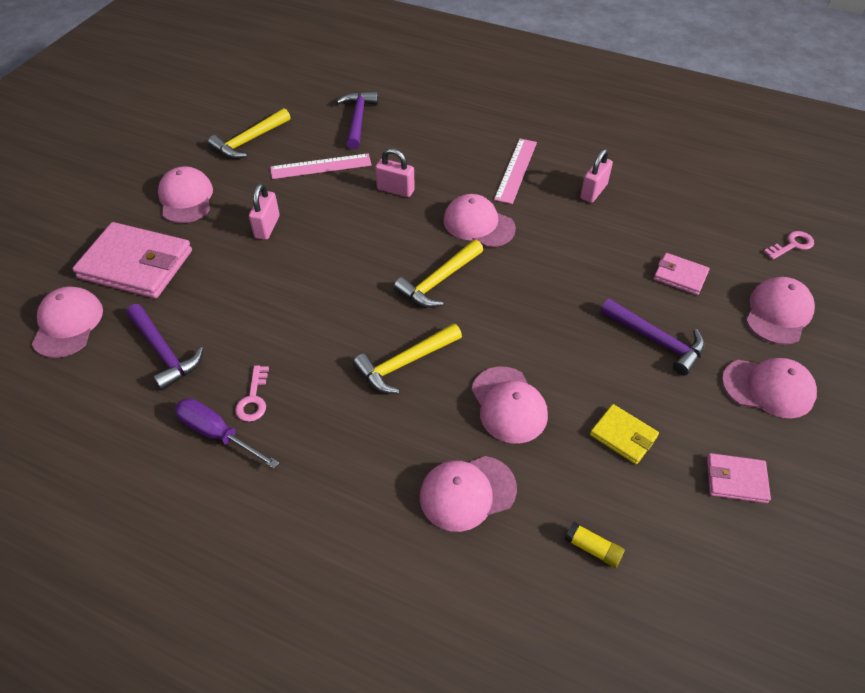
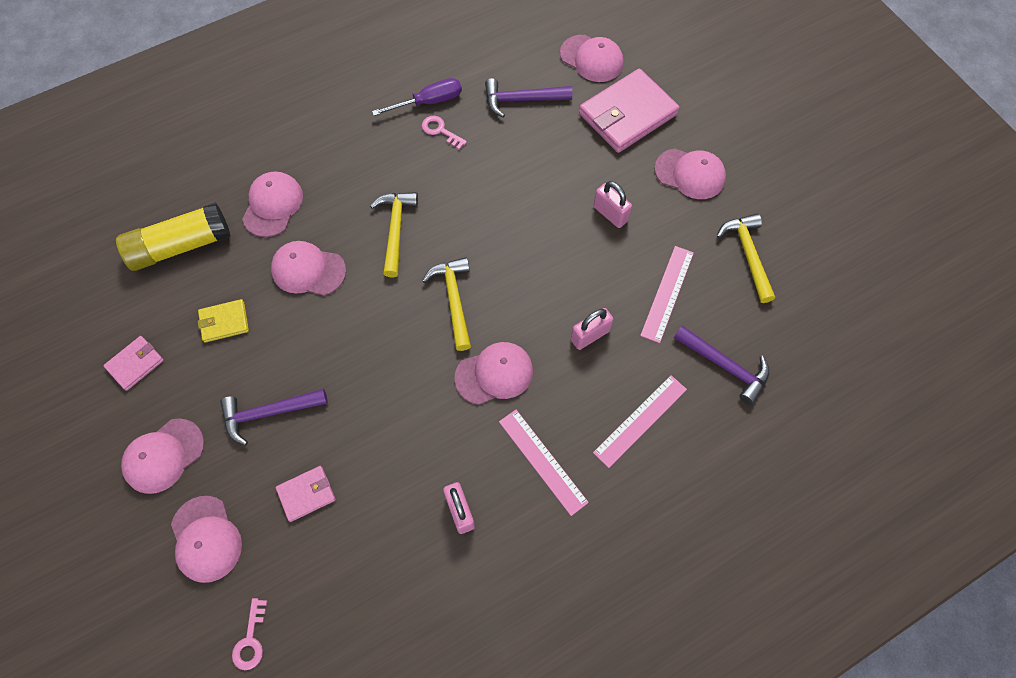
camera: 125 degrees right, 15 degrees up
yellow glue stick [565,522,625,568] -> yellow glue stick [116,203,230,271], size x2.48
none -> pink ruler [593,375,687,468]

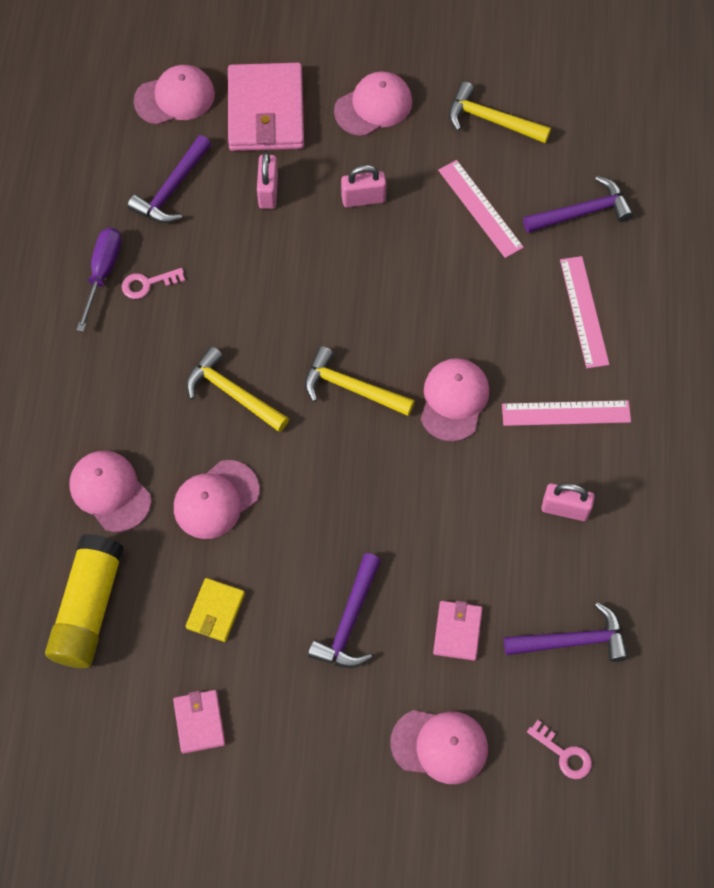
camera: 55 degrees left, 0 degrees up
pink cap [121,418,204,494] -> none
pink padlock [571,308,613,350] -> pink padlock moved to [257,152,278,209]
none -> purple hammer [504,602,628,662]

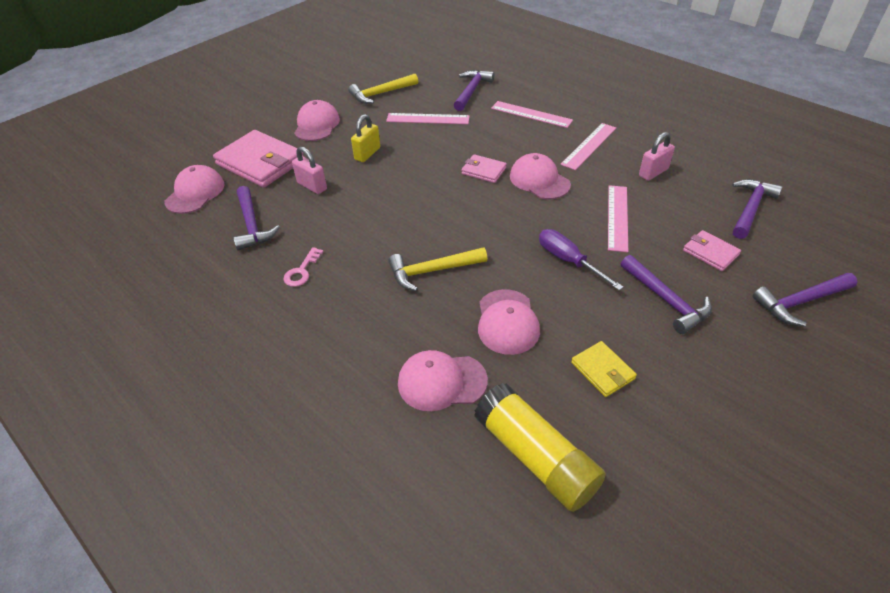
camera: 50 degrees left, 20 degrees down
purple screwdriver [77,227,122,332] -> purple screwdriver moved to [539,229,623,290]
pink wallet [173,690,225,754] -> pink wallet moved to [461,154,507,183]
yellow hammer [305,346,415,416] -> none
pink padlock [341,165,386,207] -> yellow padlock [351,114,380,162]
pink cap [390,710,488,784] -> purple hammer [752,273,857,327]
pink key [527,720,592,779] -> none
none -> pink ruler [608,185,628,252]

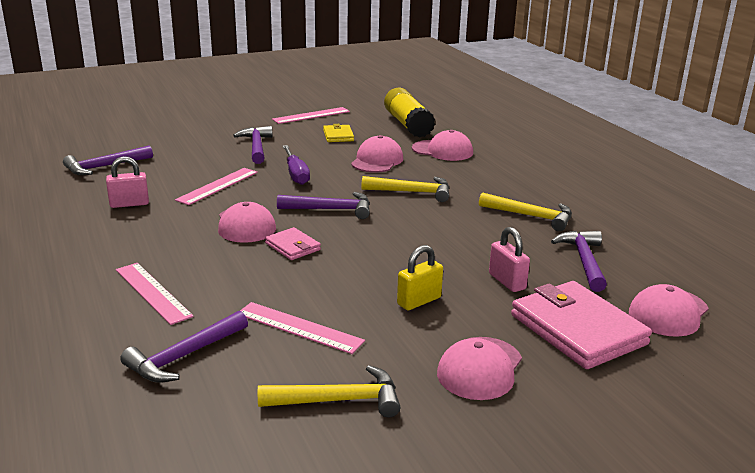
camera: 160 degrees left, 20 degrees down
pink key [283,247,323,287] -> yellow hammer [479,192,572,231]
pink ruler [560,123,616,170] -> pink ruler moved to [272,107,350,124]
pink wallet [683,230,741,271] -> none
purple hammer [752,273,857,327] -> purple hammer moved to [277,192,370,219]

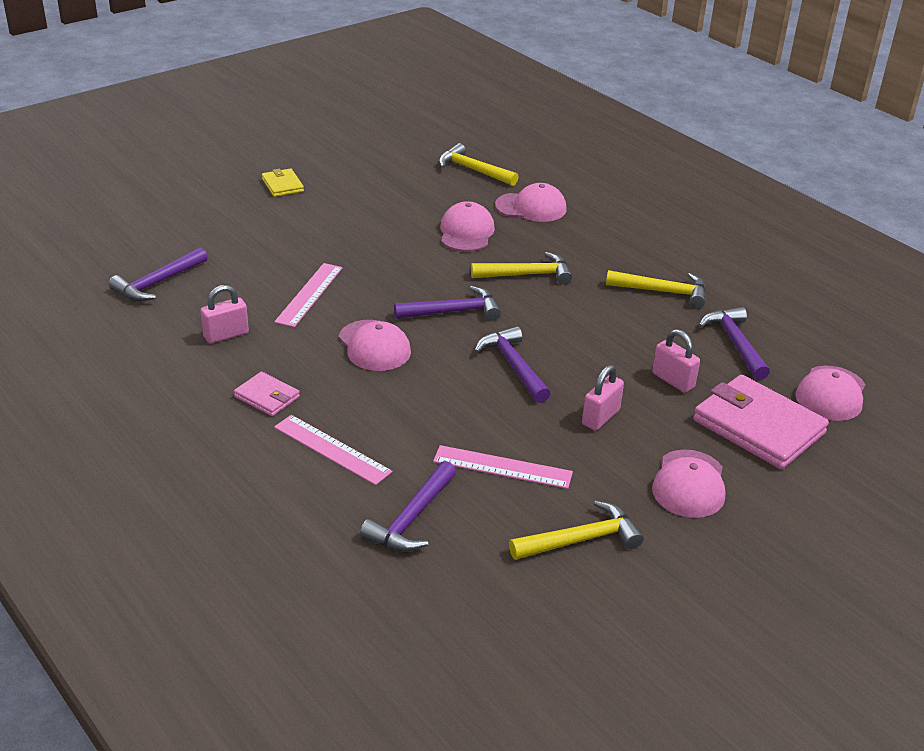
camera: 15 degrees left, 10 degrees up
purple hammer [233,126,273,164] -> purple hammer moved to [474,326,551,403]
pink wallet [265,227,321,260] -> pink wallet moved to [234,372,300,416]
pink ruler [272,107,350,124] -> none
purple screwdriver [283,145,310,185] -> none
yellow wallet [323,124,354,142] -> yellow wallet moved to [262,169,304,197]
yellow glue stick [384,87,435,138] -> yellow hammer [439,143,518,186]
yellow padlock [397,245,443,310] -> pink padlock [582,365,624,431]

